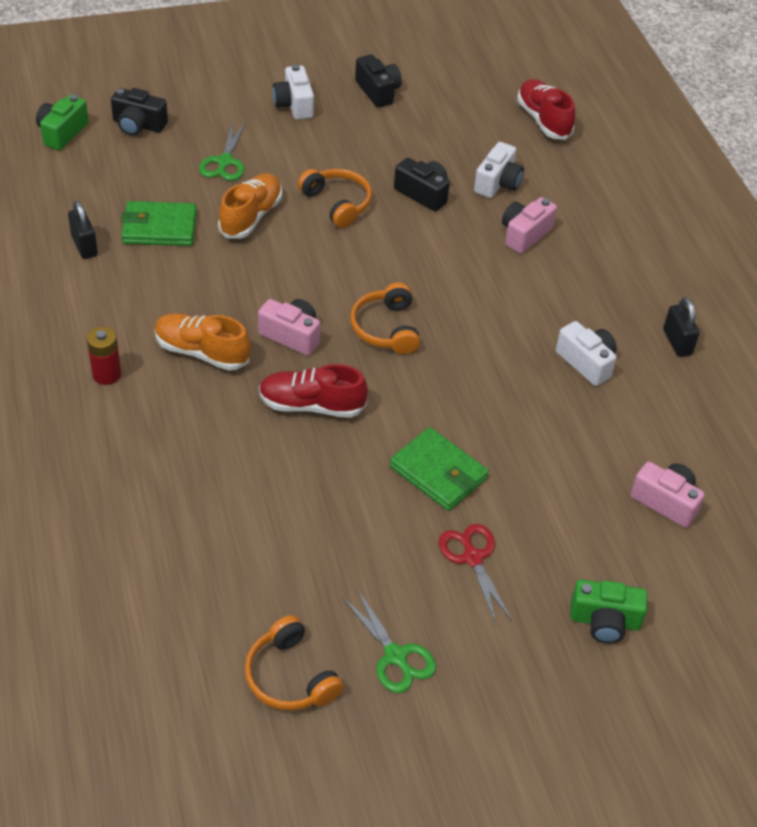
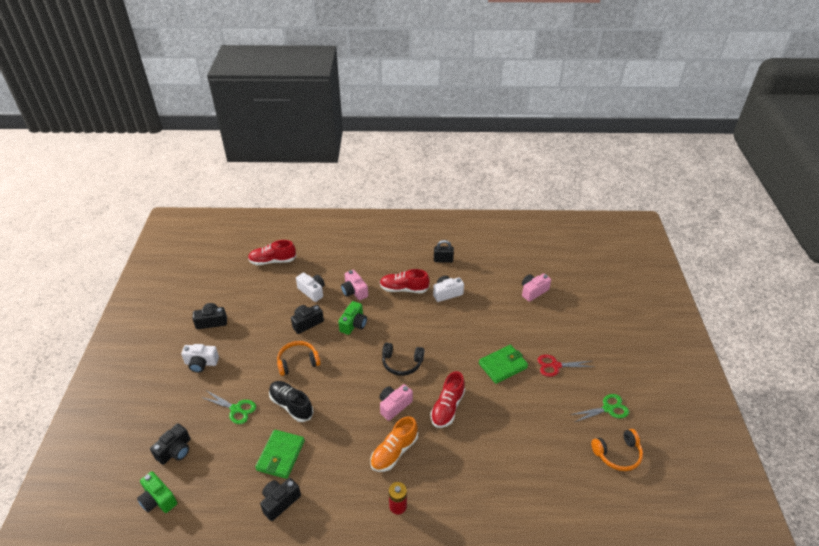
camera: 70 degrees left, 5 degrees down
black padlock [68,200,98,259] -> black camera [260,478,301,521]
orange shoe [218,173,282,239] -> black shoe [269,381,314,422]
orange headphones [350,283,420,354] -> black headphones [382,342,424,376]
green camera [570,579,648,643] -> green camera moved to [338,301,367,335]
none -> red shoe [380,269,430,293]

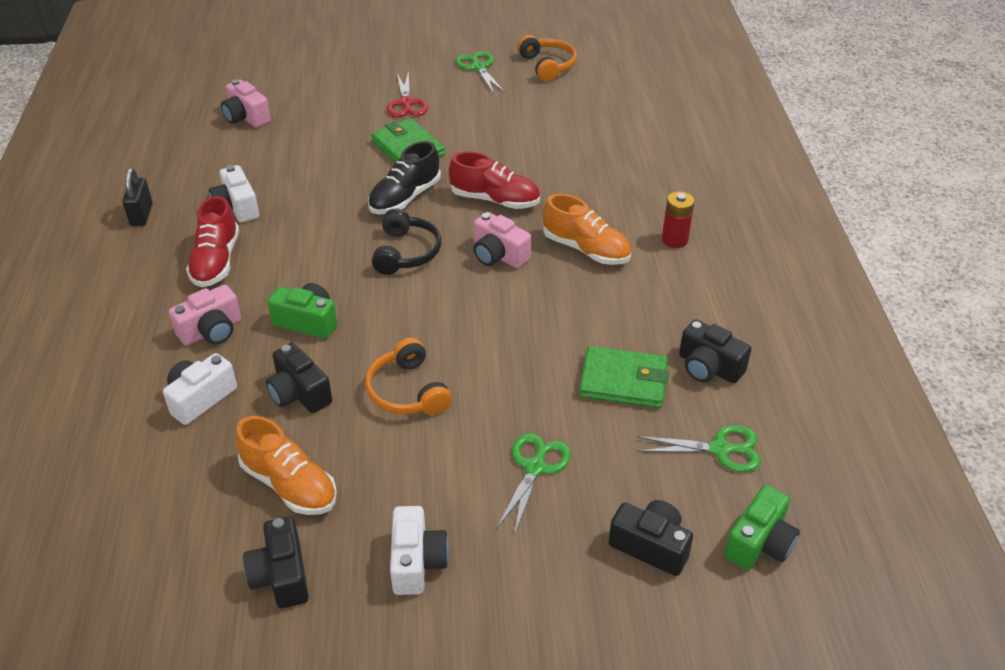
camera: 95 degrees left, 0 degrees up
red shoe [248,240,296,265] -> none
black shoe [269,381,314,422] -> black shoe moved to [368,141,441,214]
none -> orange shoe [235,416,337,515]
none -> green scissors [637,425,761,472]

